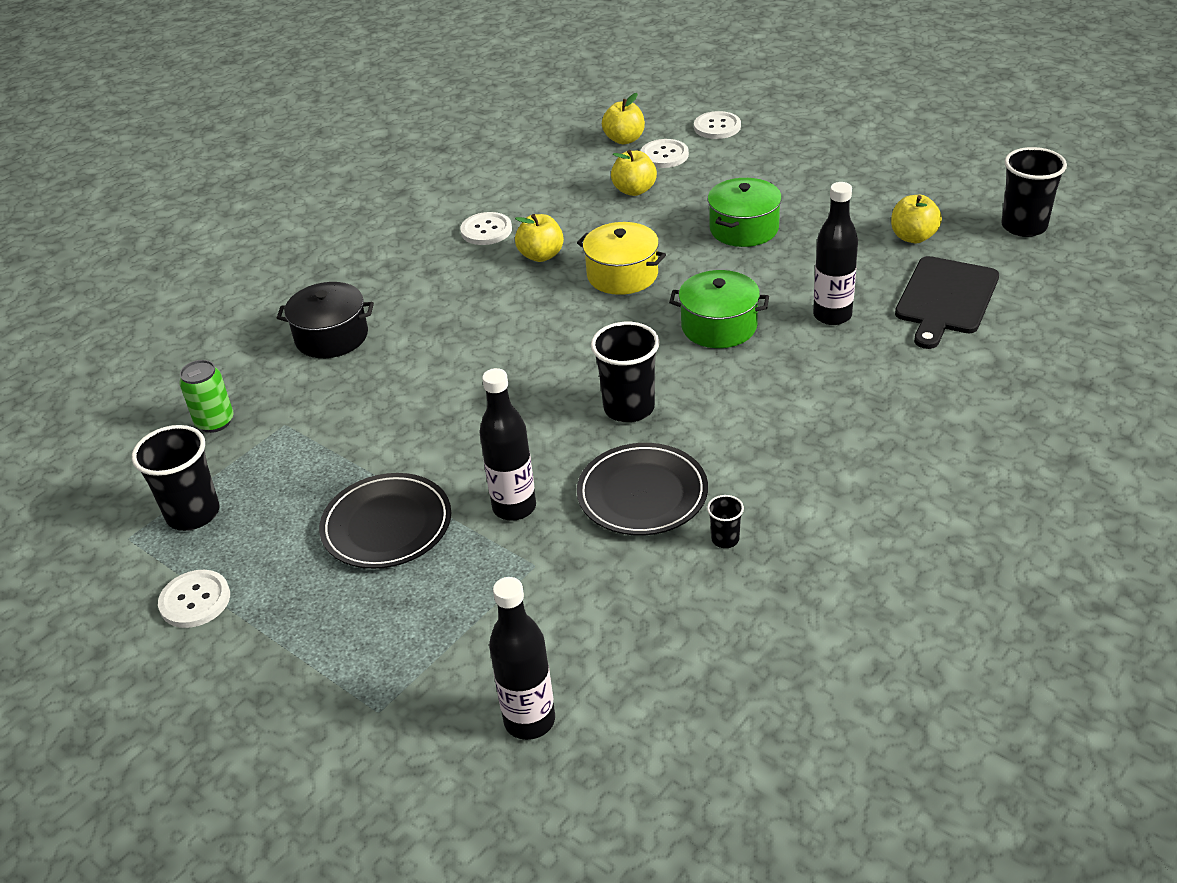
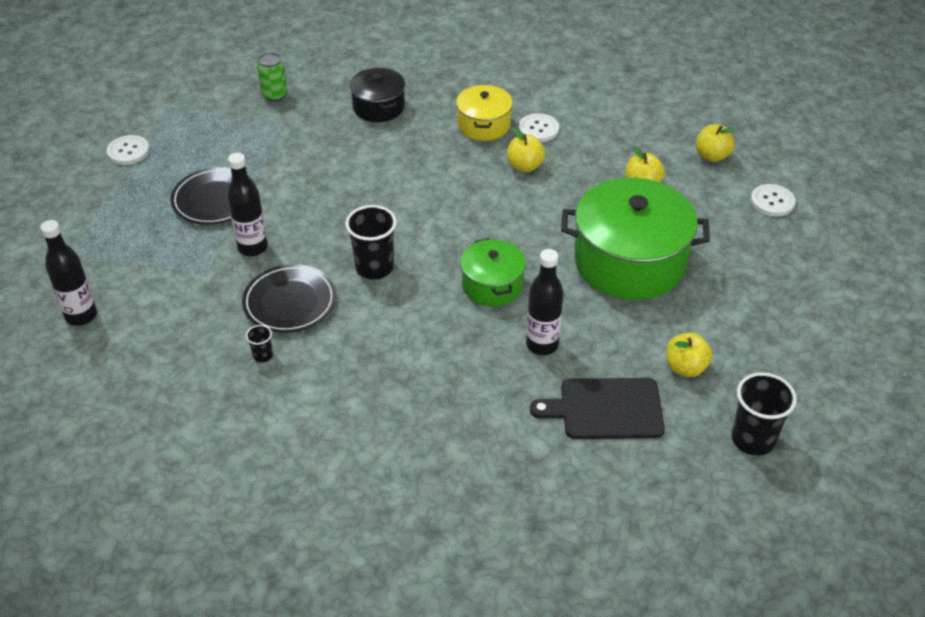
camera: 60 degrees right, 5 degrees up
black cup [132,425,220,531] -> none
yellow pot [577,222,666,295] -> yellow pot moved to [456,85,513,141]
white button [641,139,689,168] -> none
green pot [708,178,782,247] -> green pot [561,178,710,300], size x1.86

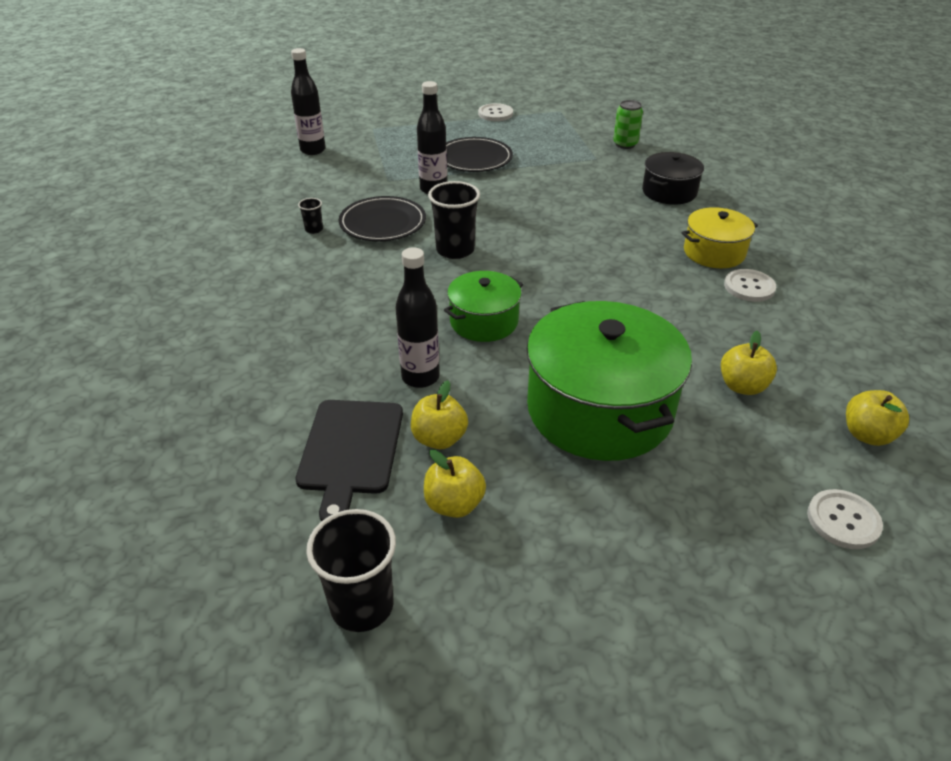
camera: 65 degrees right, 5 degrees down
yellow apple [507,128,545,172] -> yellow apple moved to [411,380,468,449]
black cutting board [530,378,665,439] -> black cutting board turned 150 degrees counterclockwise [295,400,403,521]

